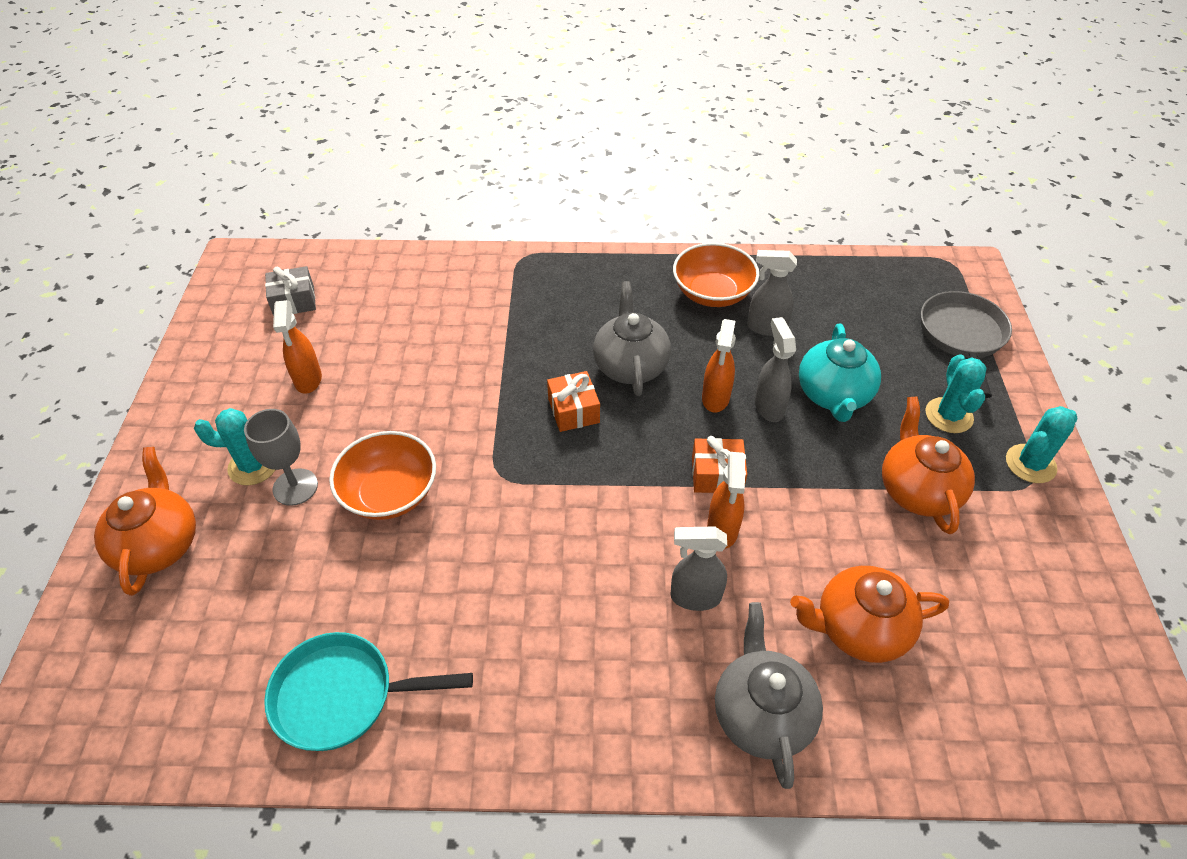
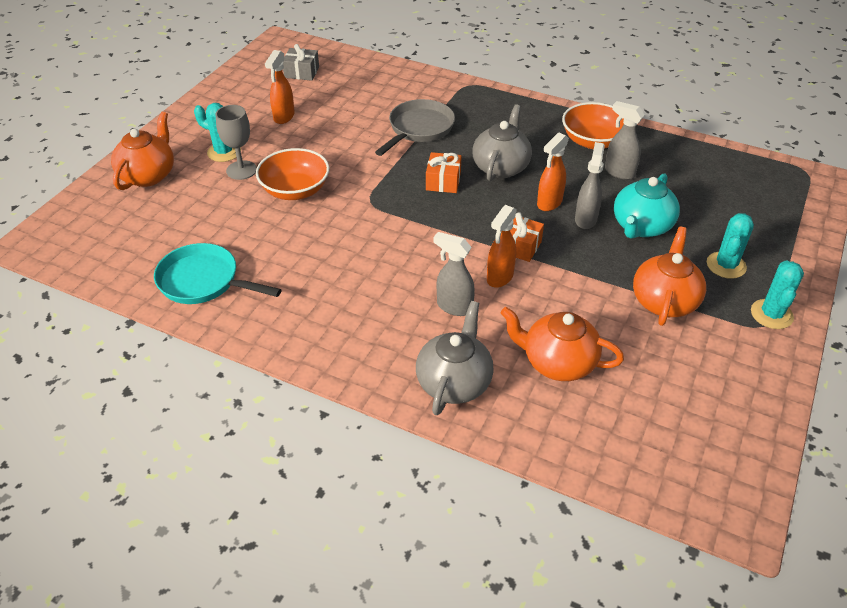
camera: 25 degrees right, 5 degrees down
grey pan [921,291,1012,398] -> grey pan moved to [375,99,455,156]
turquoise cactus [1006,406,1078,483] -> turquoise cactus turned 60 degrees counterclockwise [751,260,804,329]

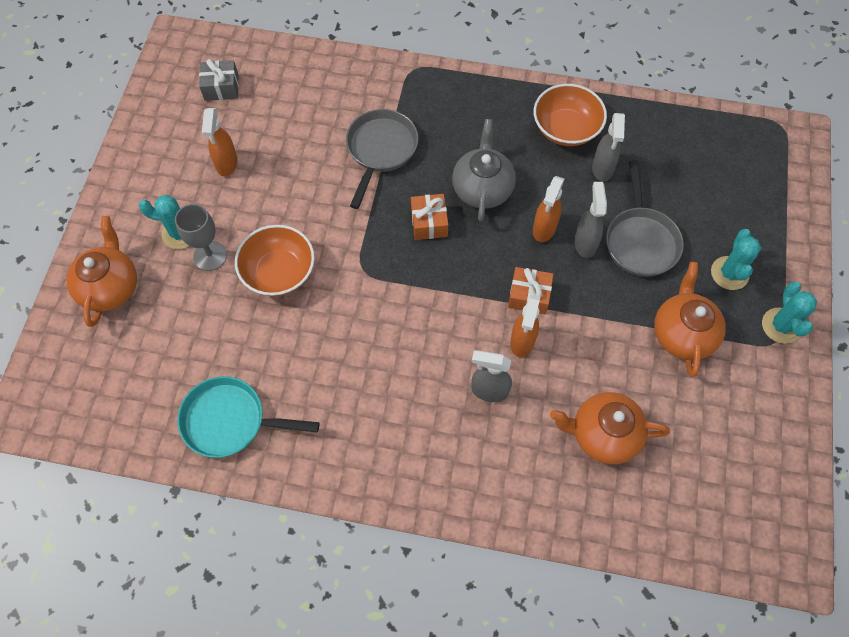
camera: 15 degrees left, 20 degrees up
grey teapot [416,301,494,415] -> none
grey spray bottle [605,101,645,180] -> grey spray bottle turned 105 degrees counterclockwise [592,113,625,182]
turquoise teapot [614,173,680,239] -> grey pan [606,160,684,277]

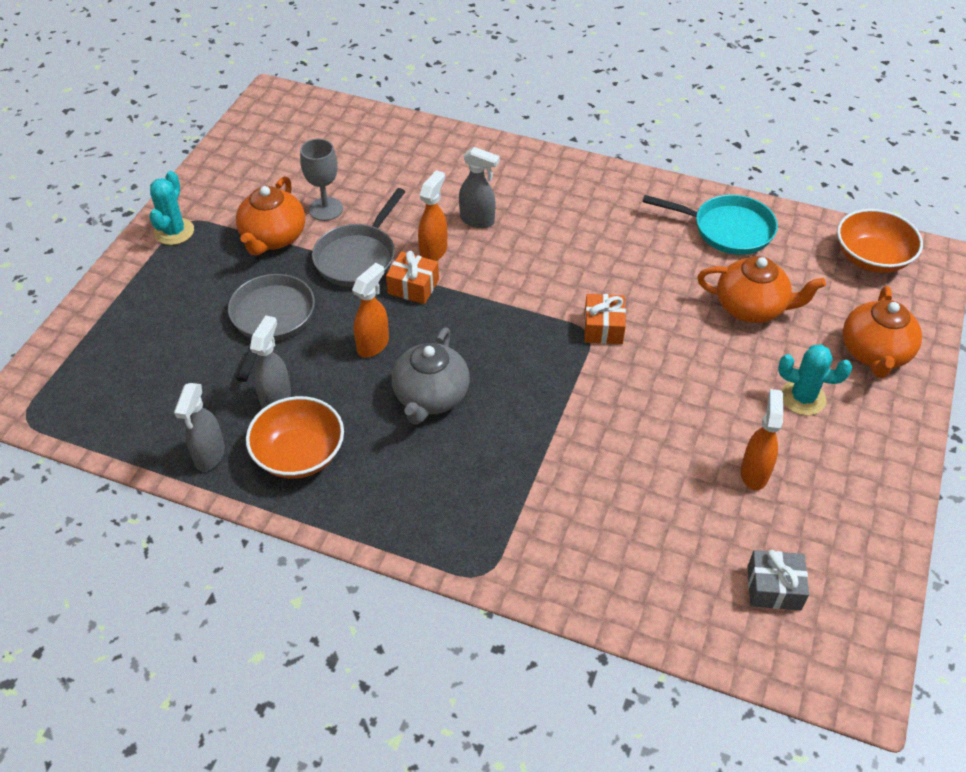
camera: 170 degrees left, 15 degrees down
grey goblet [175,204,227,271] -> grey goblet moved to [300,139,343,221]
orange bowl [235,225,315,296] -> orange bowl moved to [837,209,923,273]
grey pan [346,109,418,209] -> grey pan moved to [312,188,405,287]
orange gift [411,194,448,240] -> orange gift moved to [584,294,626,344]
orange teapot [550,392,670,464] -> orange teapot moved to [697,256,826,323]
grey spray bottle [574,182,607,258] -> grey spray bottle moved to [174,383,225,471]
turquoise cactus [711,229,761,290] -> none

